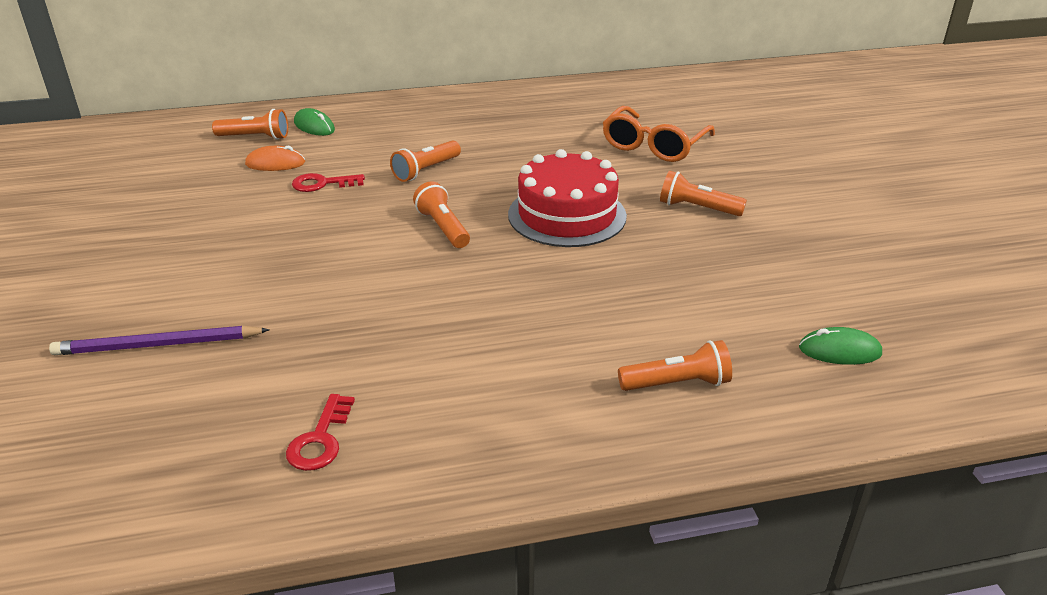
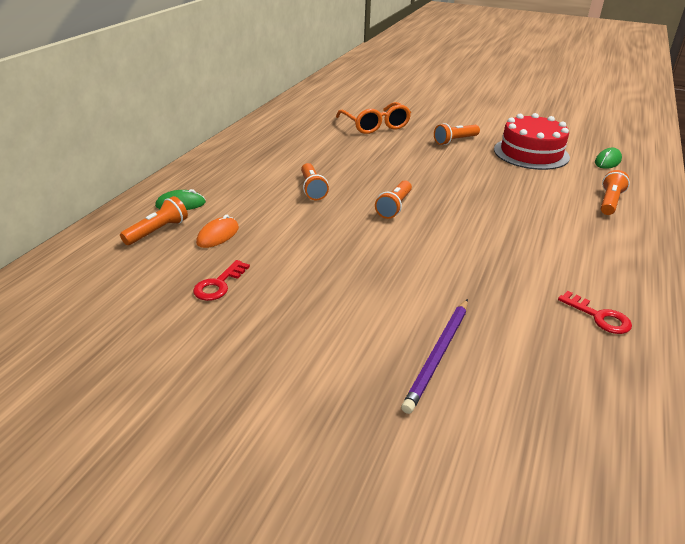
camera: 55 degrees left, 0 degrees up
red key [292,173,365,192] -> red key moved to [193,260,250,301]
orange flashlight [413,181,470,248] -> orange flashlight turned 75 degrees counterclockwise [375,180,412,219]
red cake [508,149,627,247] -> red cake moved to [494,113,570,170]

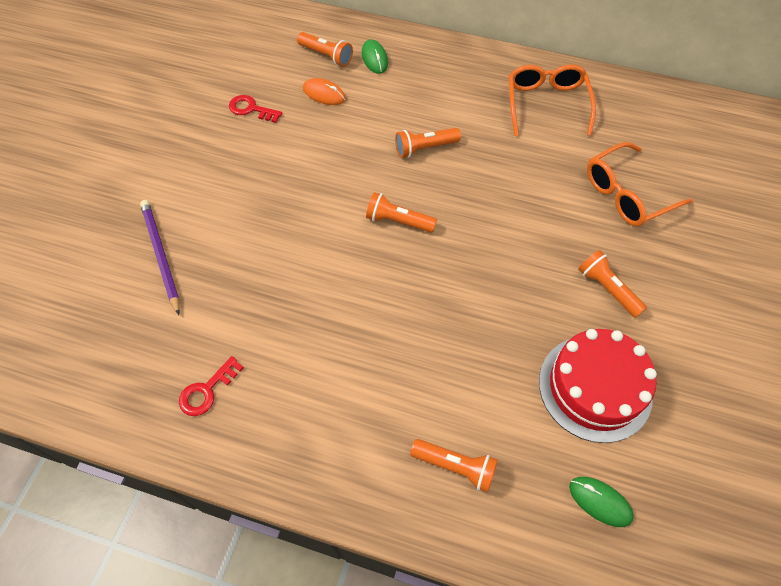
camera: 85 degrees right, 25 degrees up
purple pencil [401,299,468,414] -> purple pencil turned 45 degrees clockwise [140,200,180,315]
none -> orange glasses [509,64,596,136]

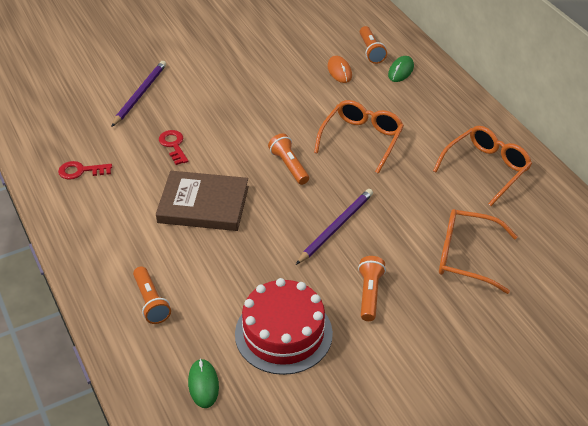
camera: 45 degrees right, 15 degrees down
red key [229,95,282,123] -> red key moved to [159,130,188,165]
orange flashlight [395,128,461,158] -> orange glasses [314,100,404,174]
none -> brown book [156,171,249,231]
none -> purple pencil [296,189,373,265]

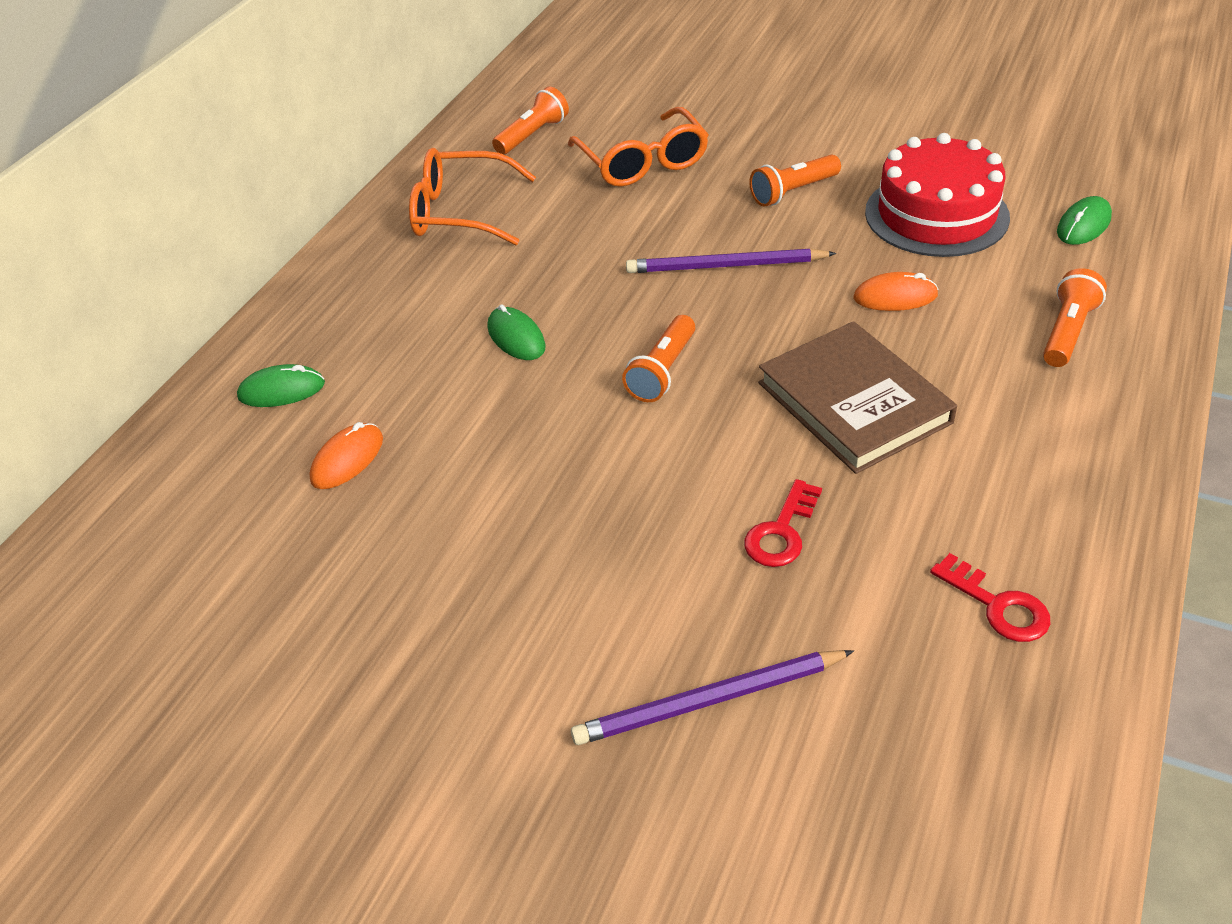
camera: 125 degrees left, 0 degrees up
orange glasses [314,100,404,174] -> green mouse [488,304,546,360]
orange flashlight [360,26,387,64] -> orange flashlight moved to [492,87,569,155]
none -> orange mouse [853,272,939,311]

